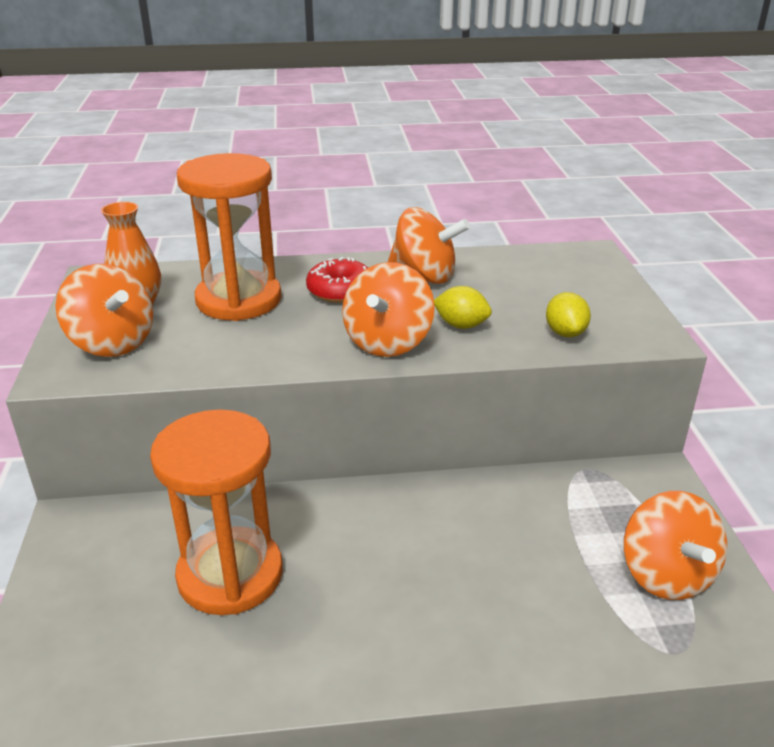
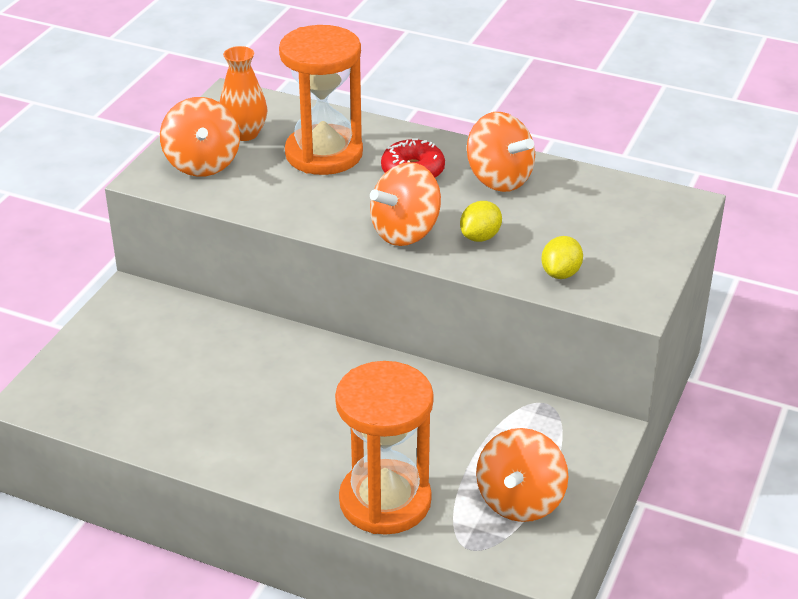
camera: 30 degrees right, 5 degrees up
orange hourglass [150,410,283,615] -> orange hourglass moved to [335,361,434,535]
yellow lemon [434,286,492,329] -> yellow lemon turned 75 degrees clockwise [460,201,502,242]

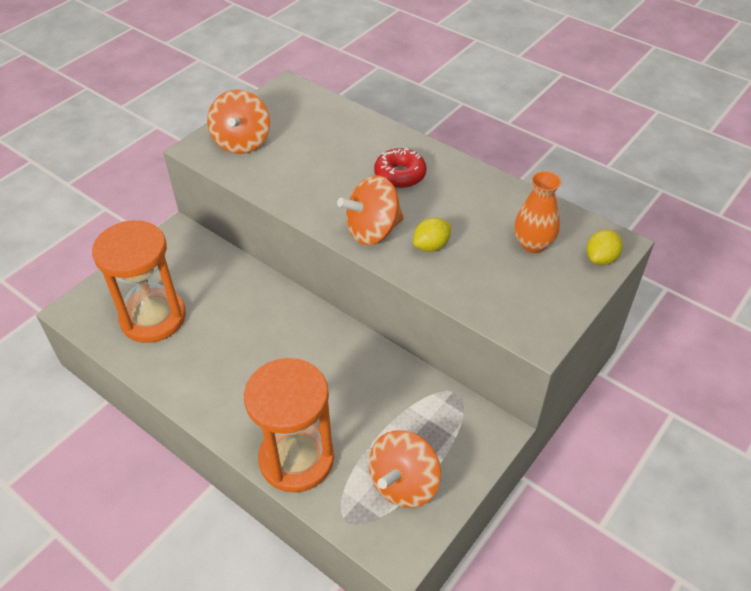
camera: 15 degrees right, 10 degrees up
orange vase [220,46,267,141] -> orange vase moved to [514,171,561,253]
orange hourglass [279,25,363,175] -> orange hourglass moved to [92,220,186,343]
orange spinning top [467,112,535,192] -> none
yellow lemon [541,236,583,279] -> yellow lemon moved to [586,230,623,265]

